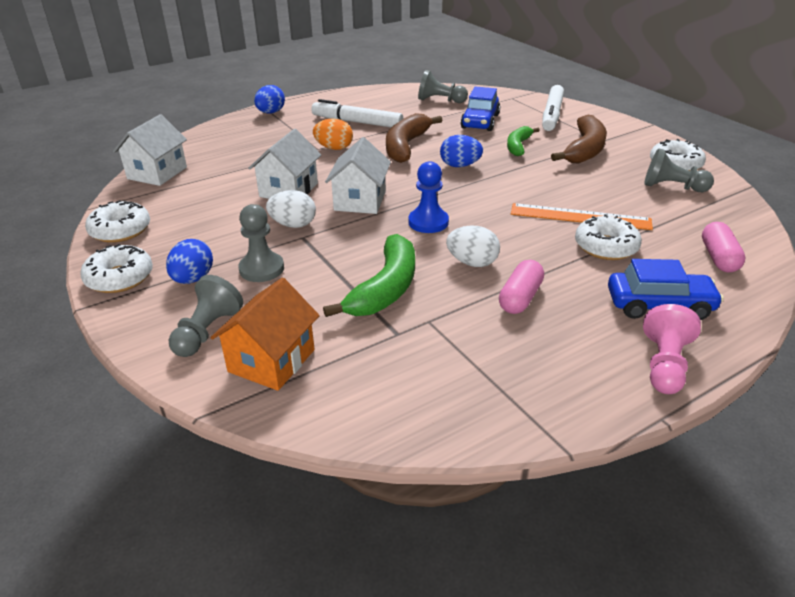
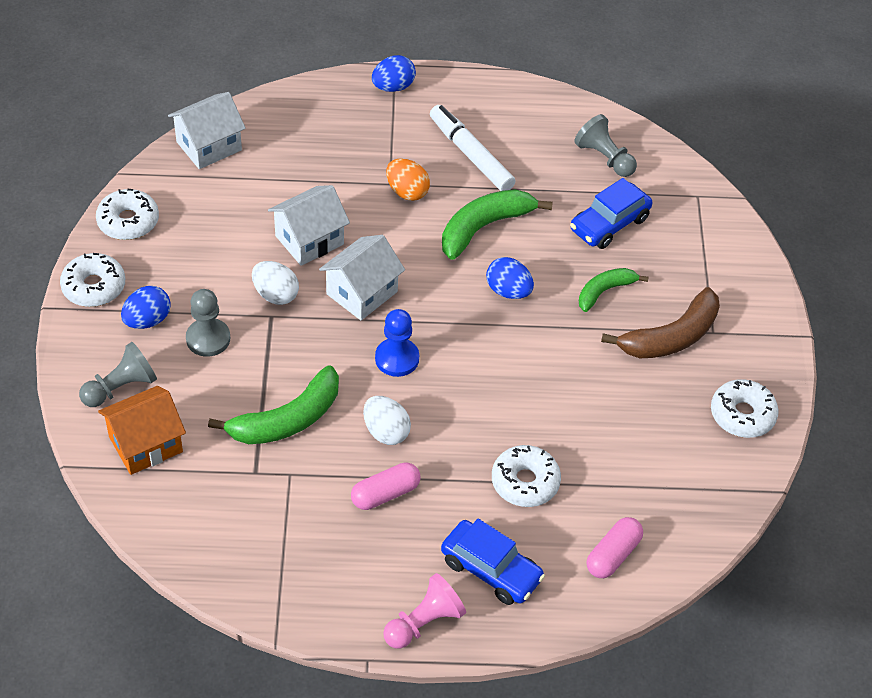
camera: 30 degrees right, 15 degrees up
brown banana [386,113,443,163] -> green banana [442,189,553,260]
orange ruler [511,203,653,230] -> none
white marker [542,85,564,131] -> none
grey pawn [644,148,714,192] -> none

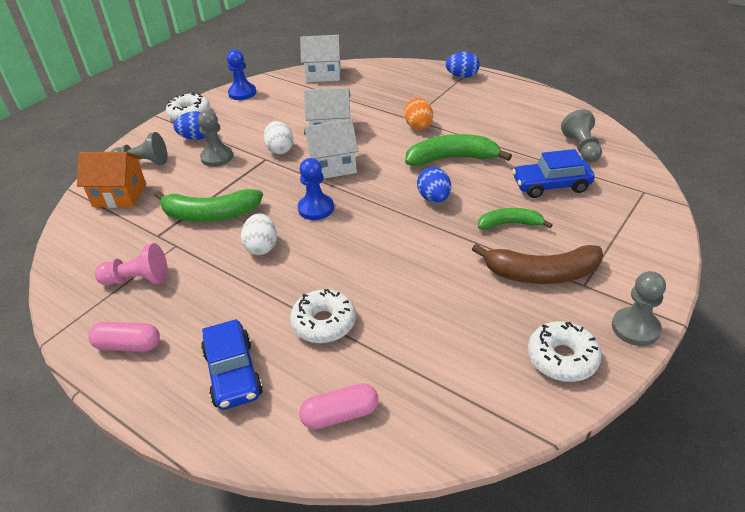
camera: 40 degrees right, 10 degrees down
white donut [96,189,159,240] -> blue pawn [227,50,256,100]
pink capsule [351,462,420,510] -> pink capsule moved to [88,322,160,352]
pink pawn [383,573,466,649] -> pink pawn moved to [95,243,168,286]
white marker [430,105,516,191] -> none
none -> grey pawn [612,271,666,346]

